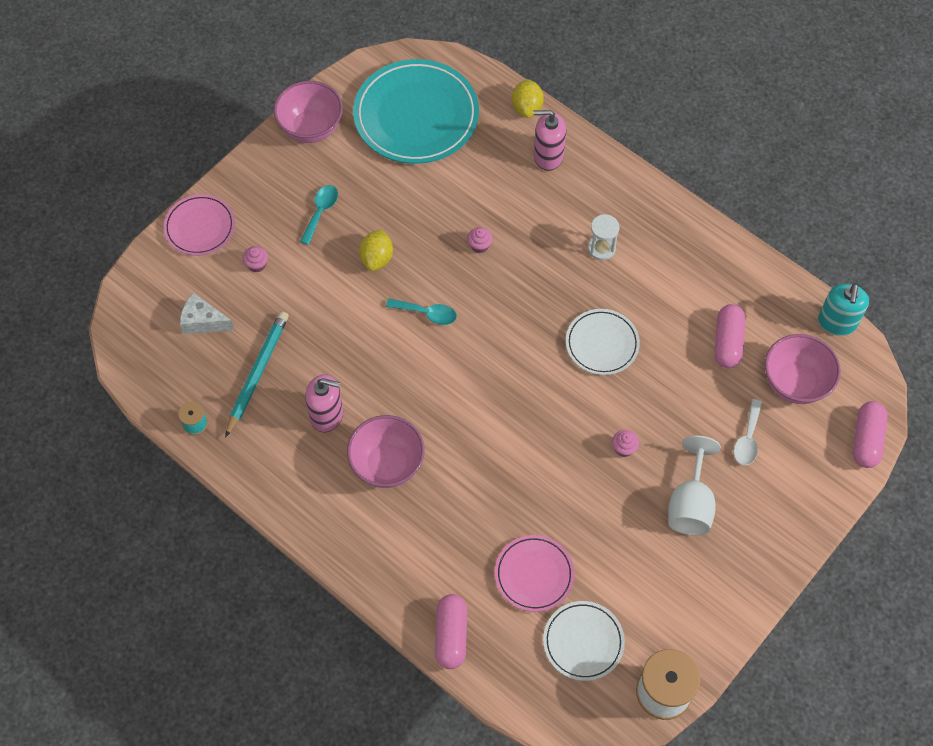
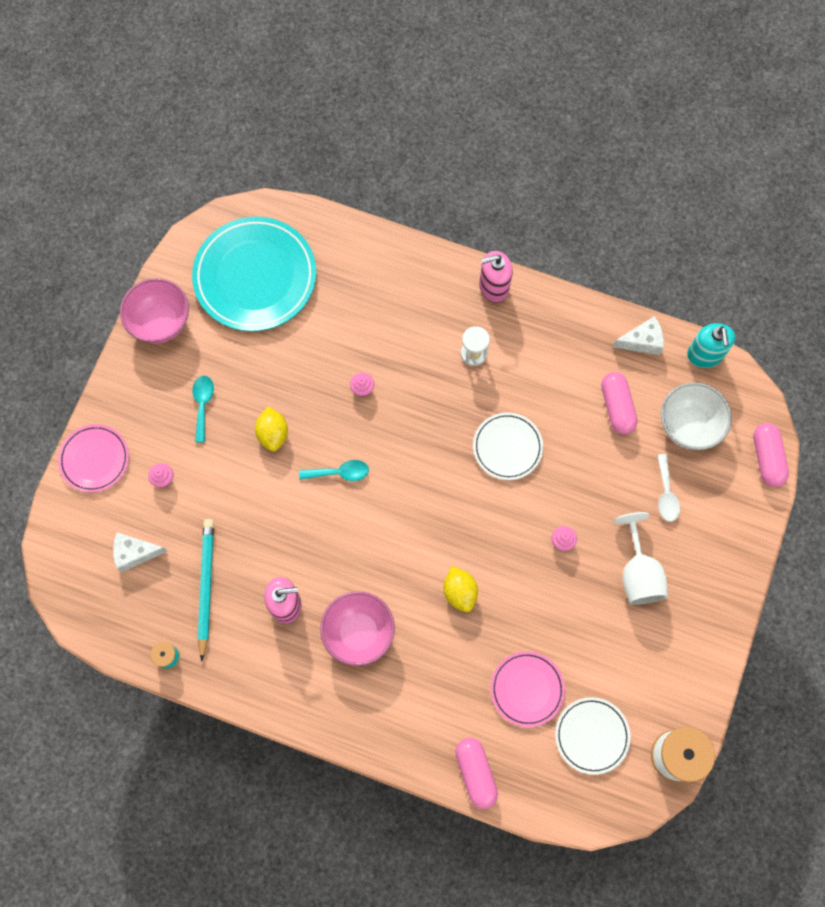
camera: 20 degrees left, 10 degrees up
yellow lemon [512,79,544,118] -> yellow lemon moved to [444,566,478,612]
pink soap dispenser [533,110,566,171] -> pink soap dispenser moved to [479,251,513,303]
pink bowl [765,334,841,404] -> white bowl [661,382,732,450]
none -> white cheese [612,316,664,355]

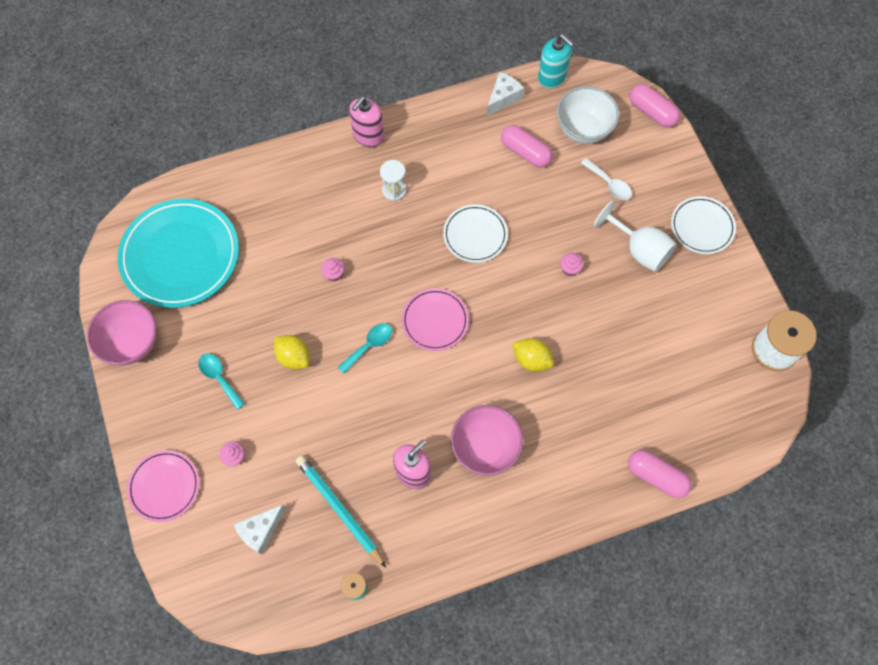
camera: 40 degrees left, 5 degrees down
pink plate [491,651,565,727] -> pink plate moved to [402,288,469,351]
white plate [555,697,631,775] -> white plate moved to [671,196,736,254]

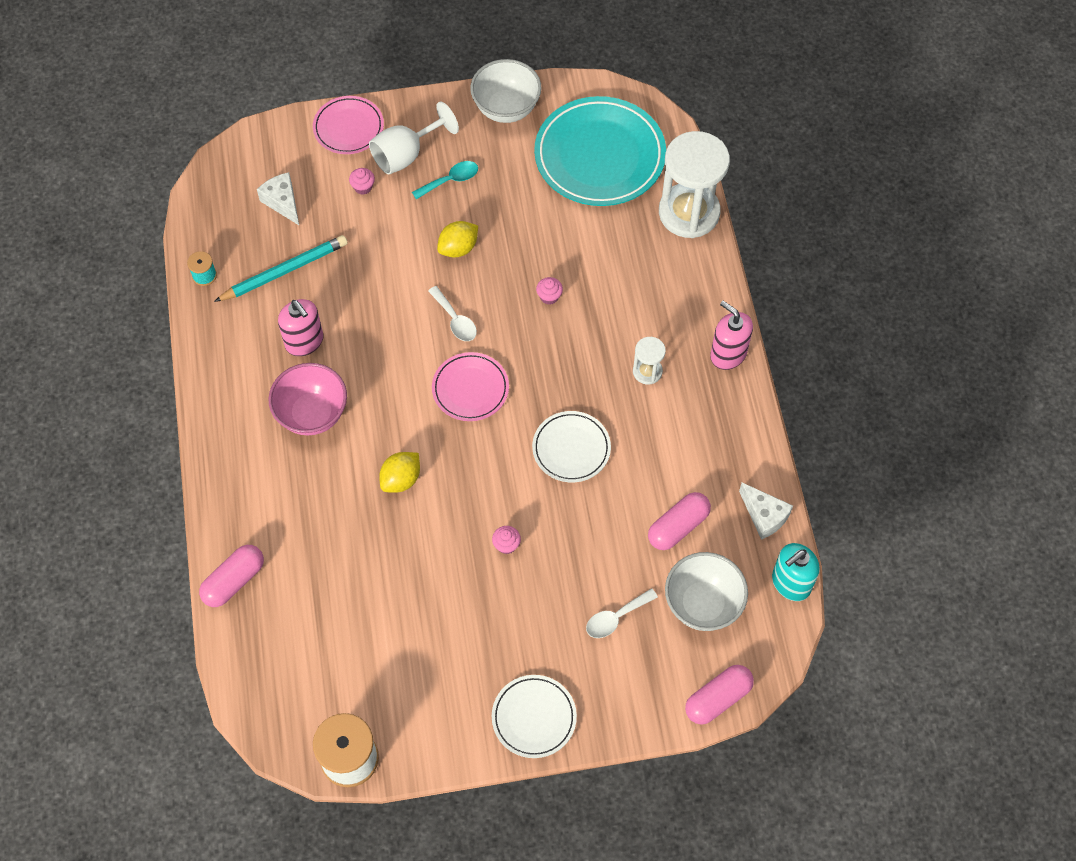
camera: 100 degrees right, 5 degrees down
pink bowl [87,300,157,365] -> white bowl [470,59,541,123]
turquoise spoon [338,323,392,374] -> white spoon [428,286,477,341]
white goblet [594,200,677,272] -> white goblet moved to [369,101,459,175]
none -> white hourglass [659,131,730,238]

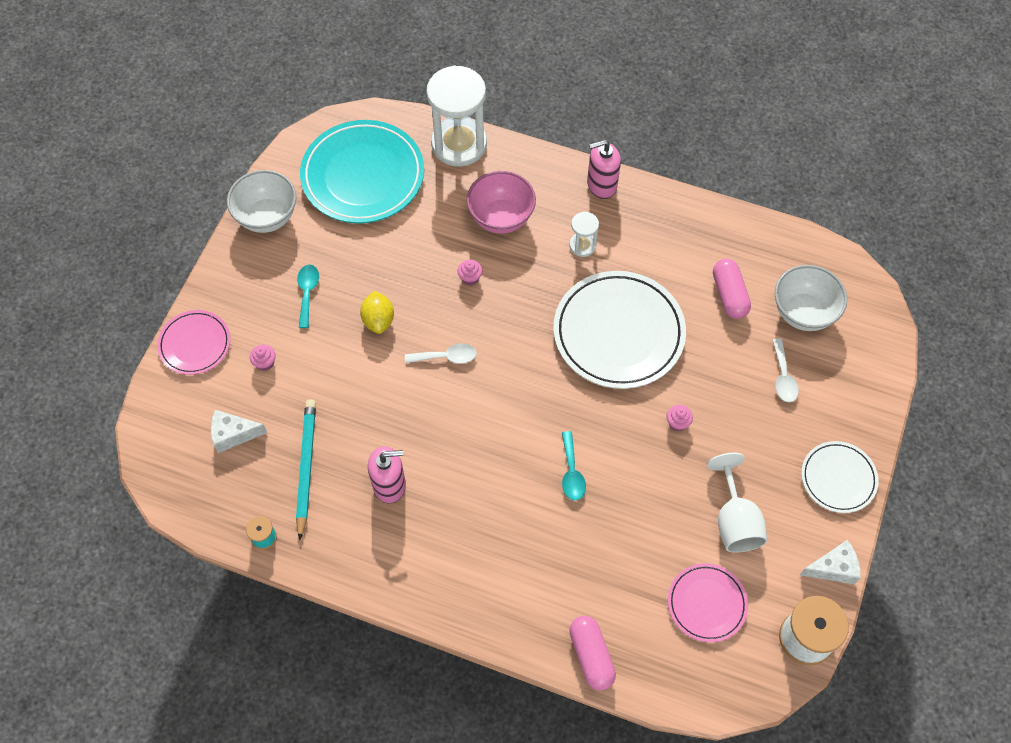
camera: 60 degrees left, 0 degrees up
pink bowl [269,363,347,435] -> pink bowl moved to [467,171,536,234]
white goblet [369,101,459,175] -> white goblet moved to [707,452,767,553]
yellow lemon [379,452,420,493] -> turquoise spoon [562,431,586,500]
pink plate [432,352,509,421] -> pink plate moved to [668,563,748,642]
white plate [532,411,611,482] -> white plate [553,271,686,389], size x1.83
pink capsule [685,665,754,725] -> none
white cheese [739,483,793,540] -> white cheese moved to [800,540,861,584]
turquoise soap dispenser [772,543,820,601] -> none

